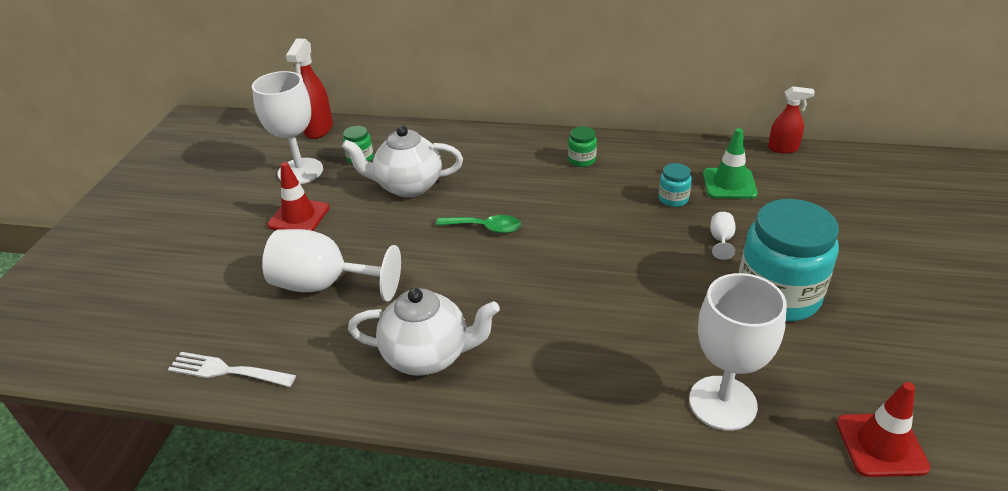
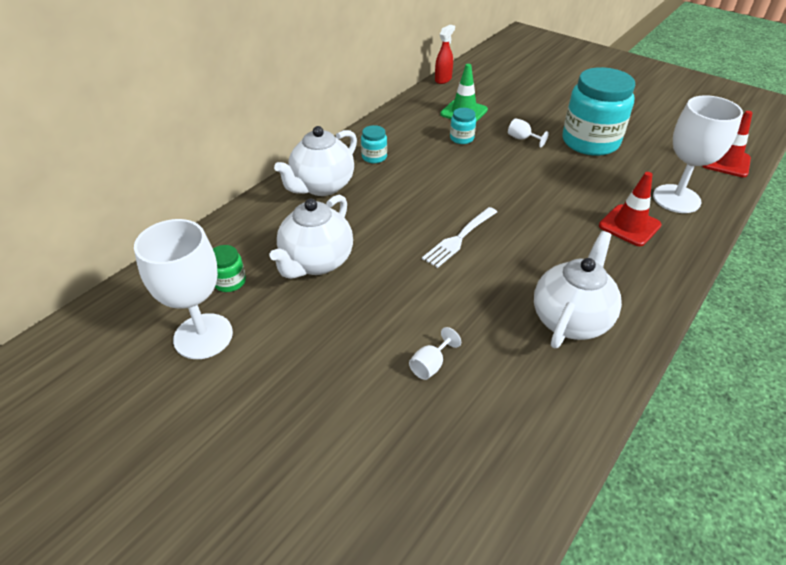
camera: 65 degrees left, 5 degrees up
white fork [168,352,296,387] -> white fork moved to [422,207,497,268]
white goblet [262,229,401,302] -> white goblet [409,327,461,380], size x0.41
red traffic cone [267,162,330,231] -> red traffic cone moved to [599,172,662,246]
red spray bottle [286,39,333,139] -> none
green spoon [436,215,521,233] -> none
green jar [568,126,597,167] -> turquoise jar [361,125,387,163]
none -> white teapot [274,126,357,196]

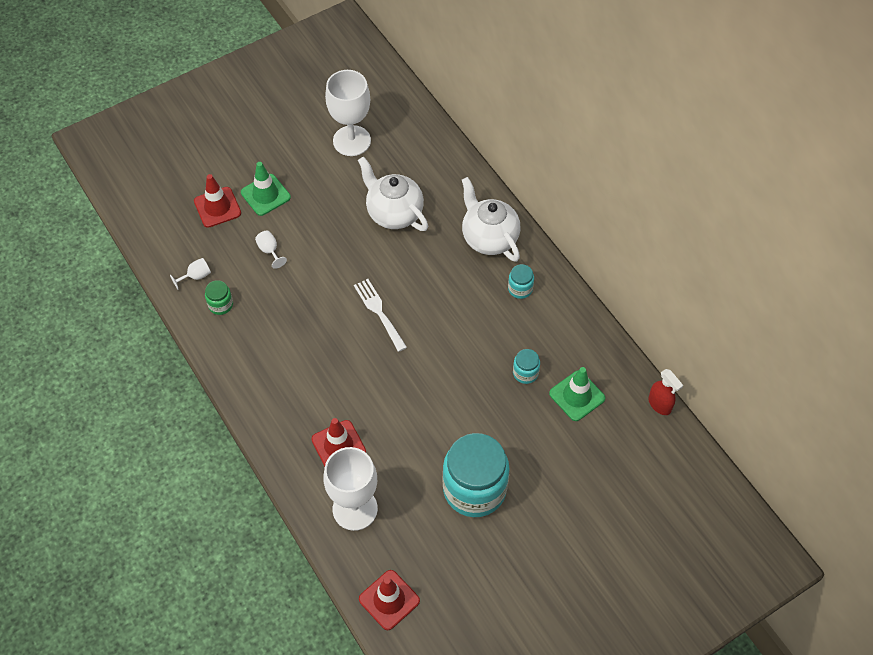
camera: 110 degrees right, 15 degrees up
green jar [213,245,246,292] -> green jar moved to [205,280,233,315]
white goblet [508,118,549,148] -> white goblet moved to [170,258,211,290]
white teapot [534,231,622,348] -> none
none -> red traffic cone [194,174,241,228]
none -> green traffic cone [241,162,291,216]

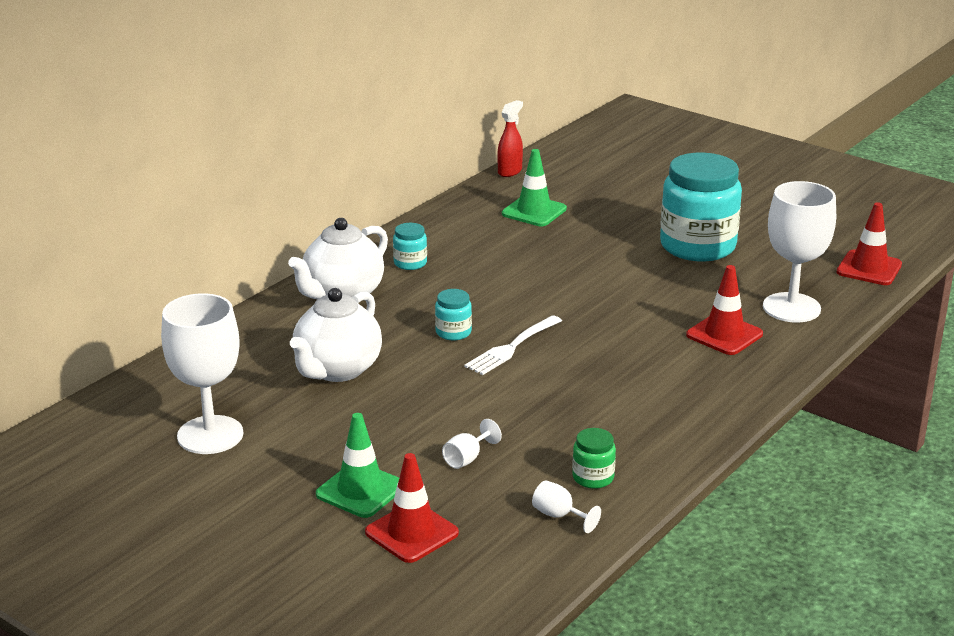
camera: 110 degrees left, 30 degrees down
turquoise jar [513,349,540,384] -> turquoise jar moved to [435,289,472,341]

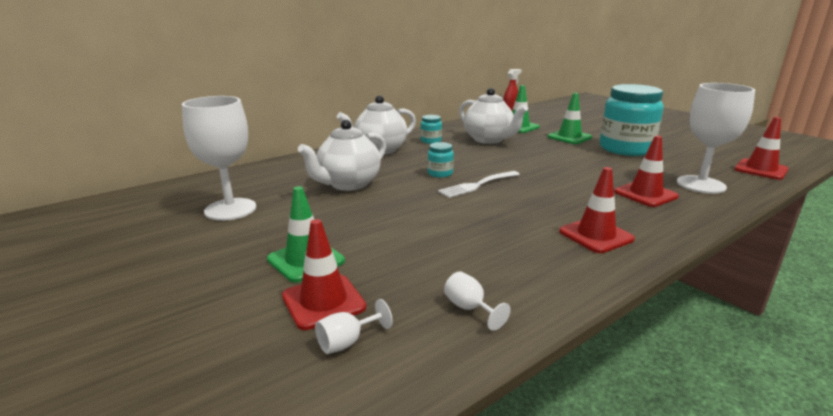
camera: 15 degrees right, 5 degrees down
white goblet [442,419,502,469] -> white goblet moved to [315,299,393,354]
green jar [572,428,616,489] -> none
none -> white teapot [459,88,528,144]
none -> green traffic cone [548,93,592,144]
none -> red traffic cone [559,167,635,253]

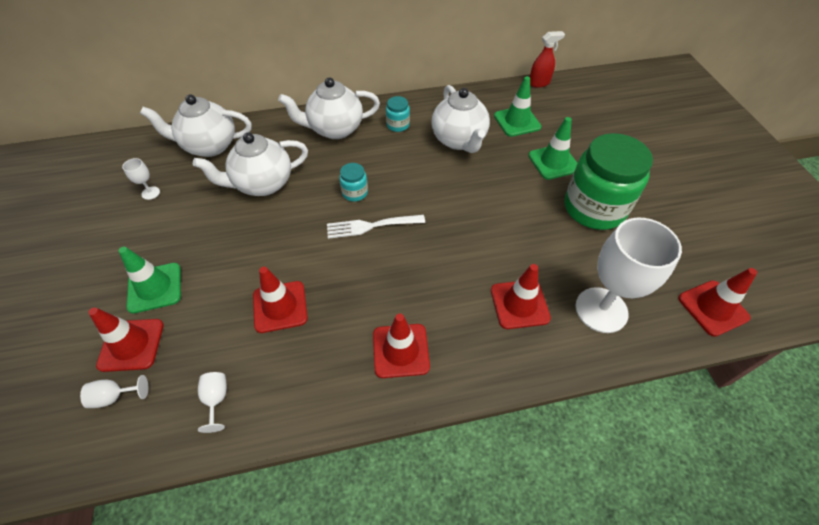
camera: 25 degrees right, 30 degrees up
white goblet [182,96,256,221] -> white goblet [122,158,160,200], size x0.41
turquoise jar [600,84,664,156] -> green jar [564,133,653,230]
none -> white teapot [140,94,252,157]
none -> red traffic cone [253,267,308,333]

